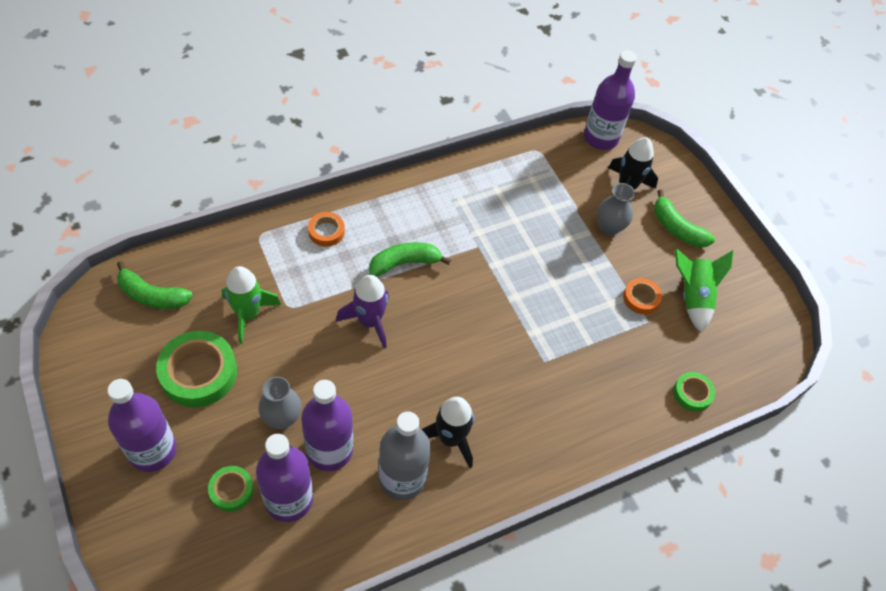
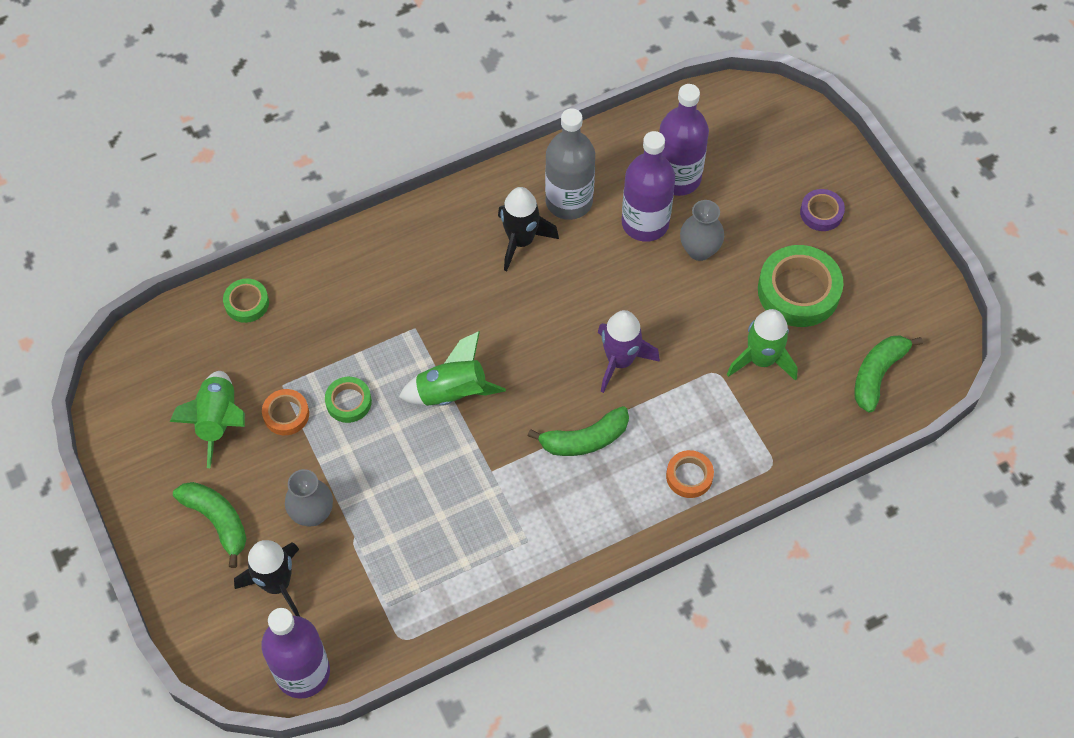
camera: 175 degrees left, 5 degrees up
purple bottle [107,379,176,472] -> purple tape [800,189,845,231]
green banana [117,261,193,309] -> green banana turned 75 degrees counterclockwise [854,336,923,413]
green tape [208,466,254,512] -> green tape moved to [325,377,372,423]
none -> green rocket [399,331,506,406]

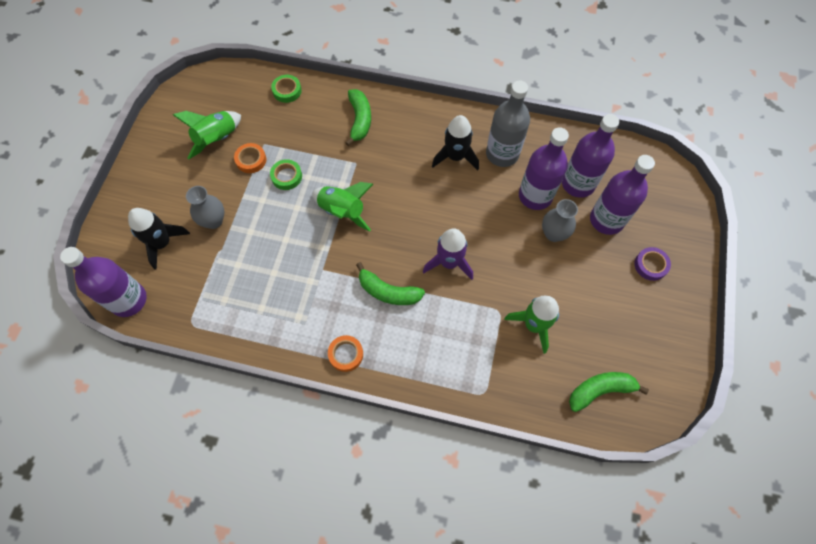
camera: 40 degrees right, 5 degrees up
green banana [173,482,246,568] -> green banana moved to [345,89,371,146]
orange tape [666,450,714,498] -> orange tape moved to [328,335,363,372]
green tape [758,245,843,327] -> none
none -> purple bottle [590,155,655,235]

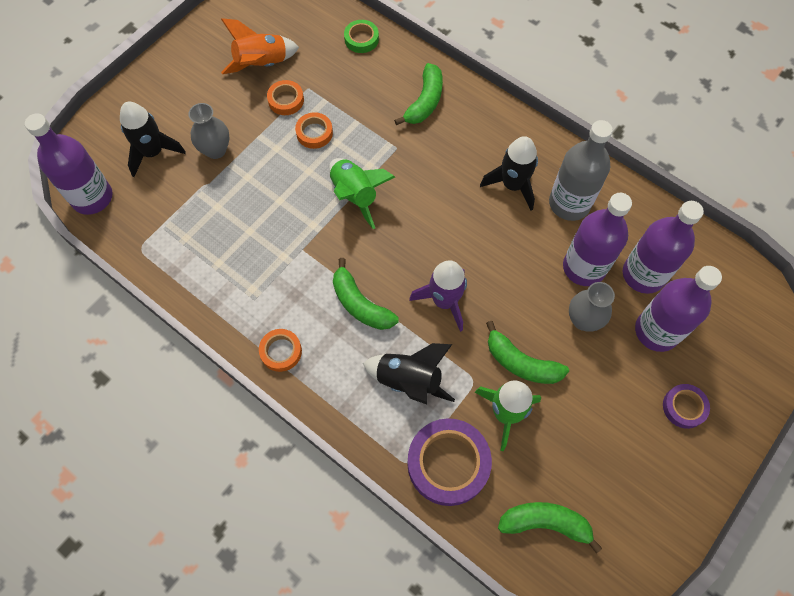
camera: 25 degrees right, 0 degrees up
green rocket [173,111,241,159] -> orange rocket [221,18,299,74]
green tape [270,159,302,190] -> orange tape [295,112,333,149]
none -> black rocket [363,343,455,404]
none -> purple tape [407,418,492,506]
none -> green banana [486,321,569,384]

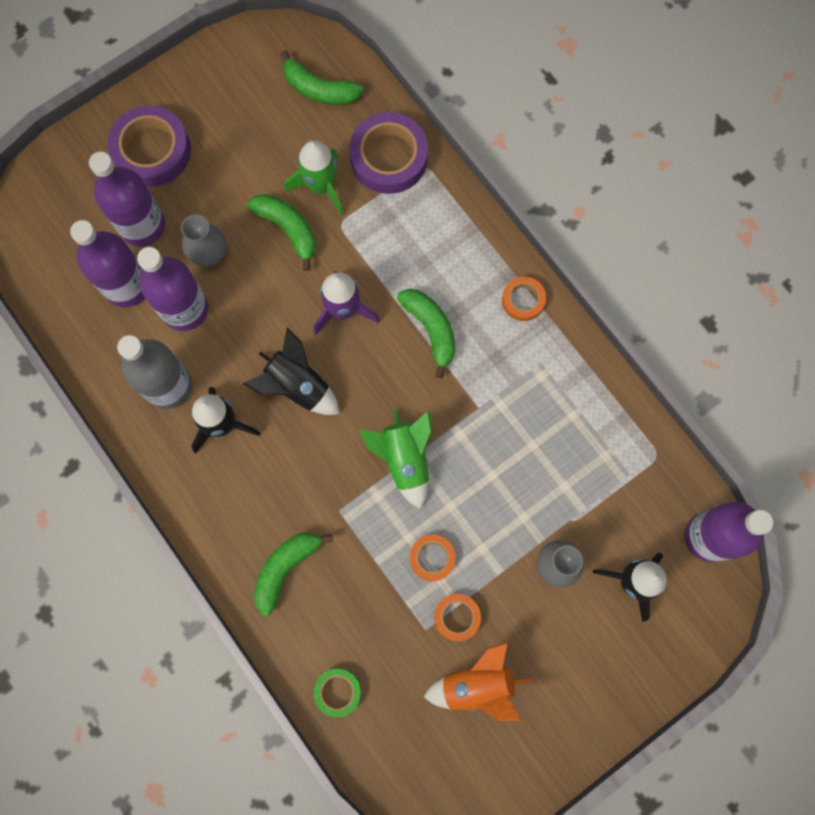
camera: 165 degrees left, 10 degrees up
black rocket [363,343,455,404] -> black rocket moved to [243,328,339,415]
purple tape [663,384,710,429] -> purple tape [108,105,191,187], size x1.87

